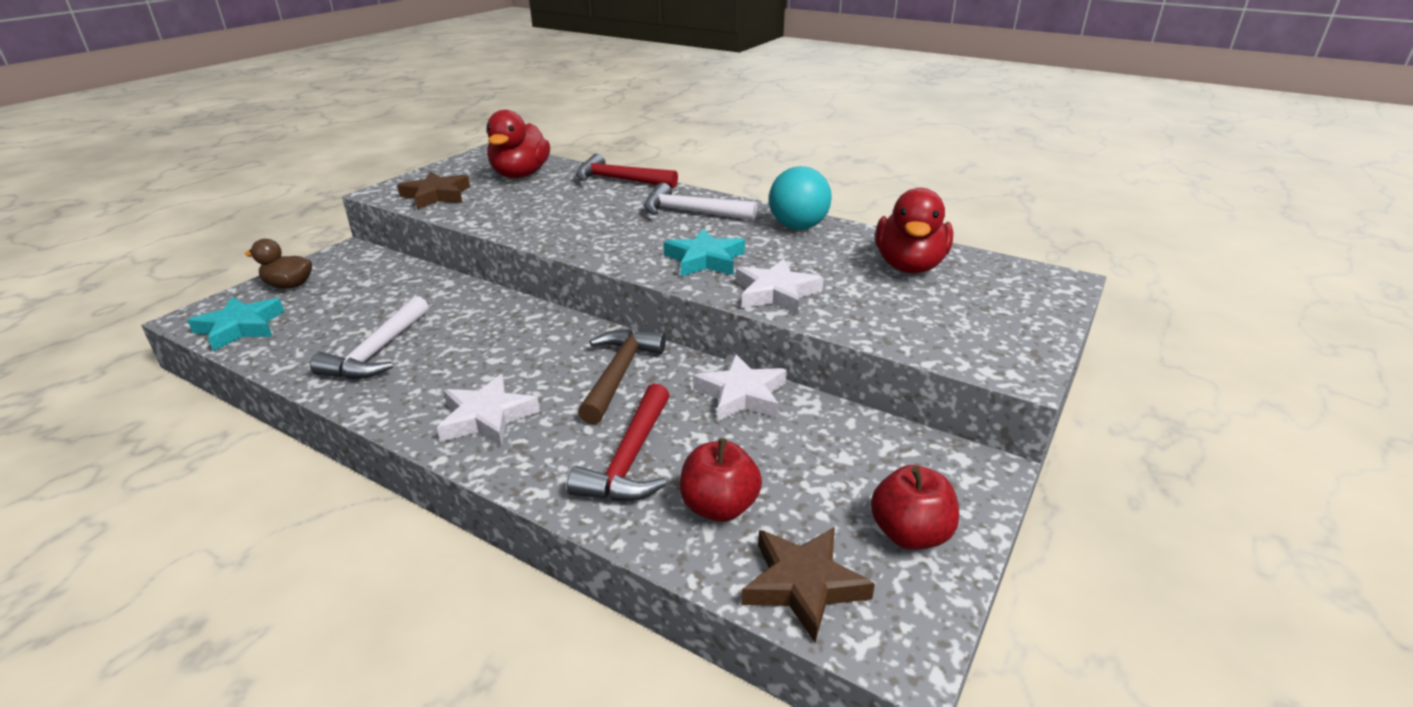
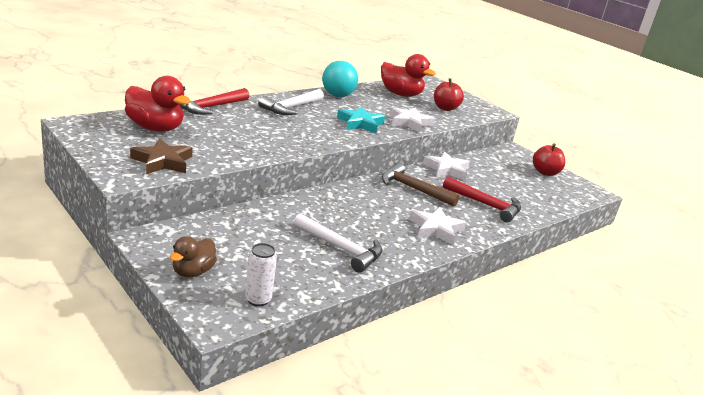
camera: 75 degrees left, 5 degrees down
turquoise star [187,297,285,351] -> white can [245,243,277,307]
red apple [680,438,762,522] -> red apple moved to [434,78,464,111]
brown star [741,527,875,642] -> none

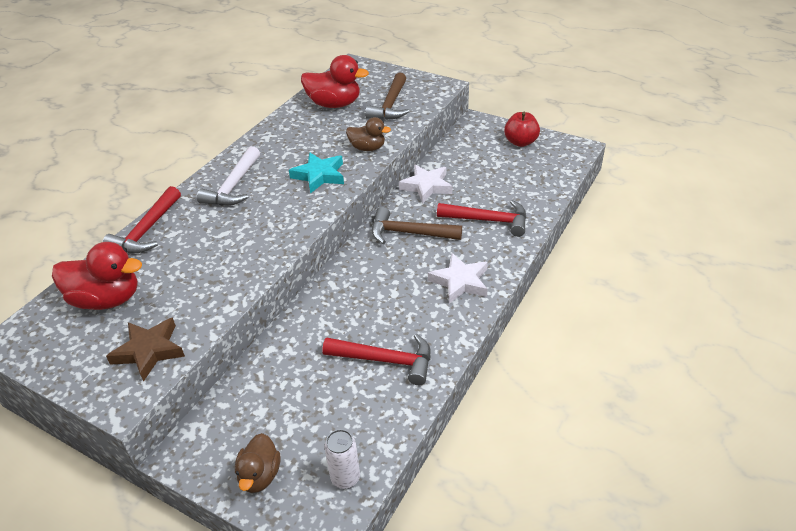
camera: 15 degrees left, 15 degrees up
white hammer [293,213,383,273] -> red hammer [322,334,431,385]
turquoise ball [322,61,358,97] -> none
white star [389,107,435,133] -> brown duck [346,117,391,151]
red apple [434,78,464,111] -> brown hammer [365,72,410,120]

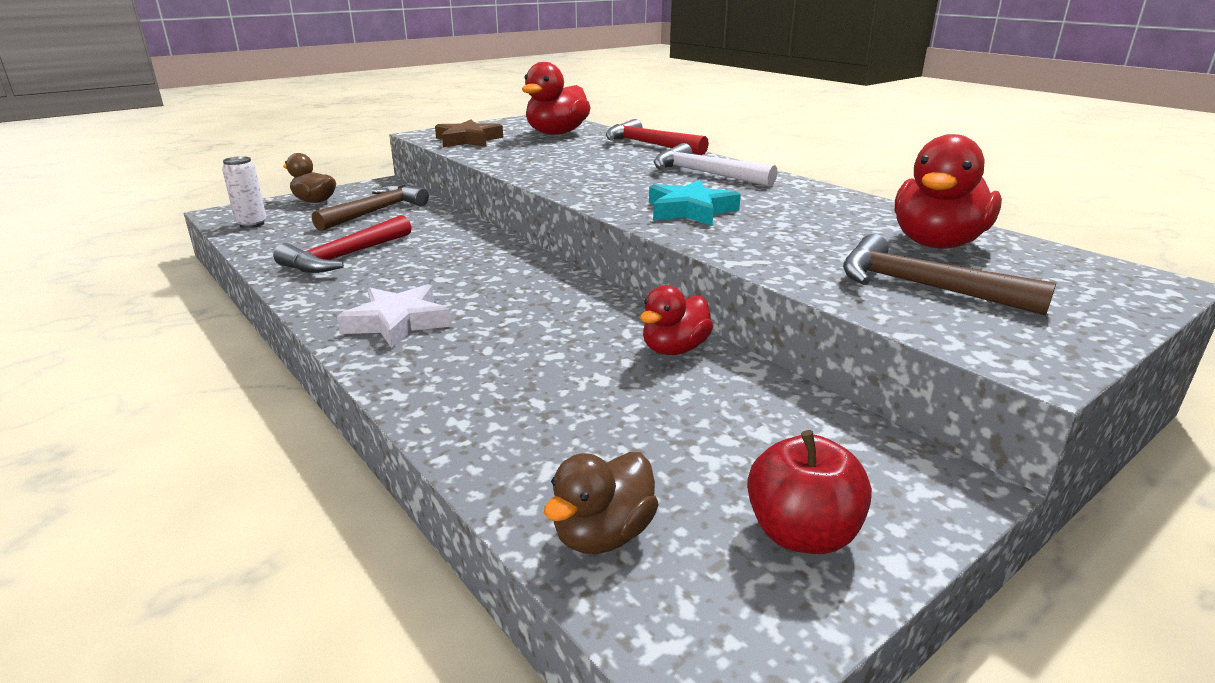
camera: 110 degrees right, 15 degrees down
brown duck [346,117,391,151] -> brown duck moved to [544,452,659,554]
brown hammer [372,207,462,244] -> brown hammer moved to [312,185,429,231]
white star [399,165,452,204] -> red duck [640,285,713,355]
red hammer [437,200,527,237] -> none

